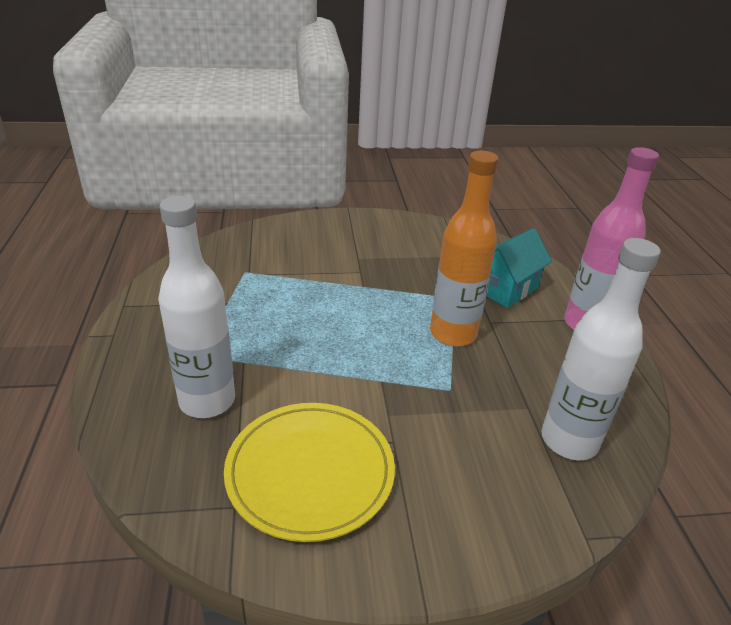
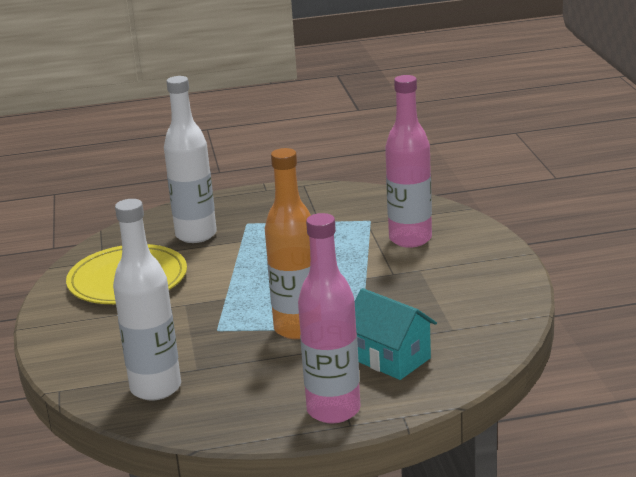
camera: 90 degrees right, 10 degrees down
none -> pink bottle [385,75,432,248]

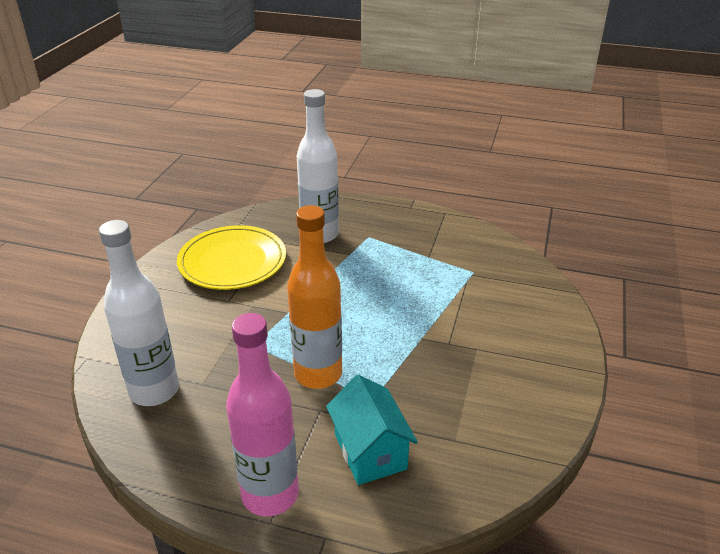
camera: 25 degrees right, 10 degrees up
pink bottle [385,75,432,248] -> none

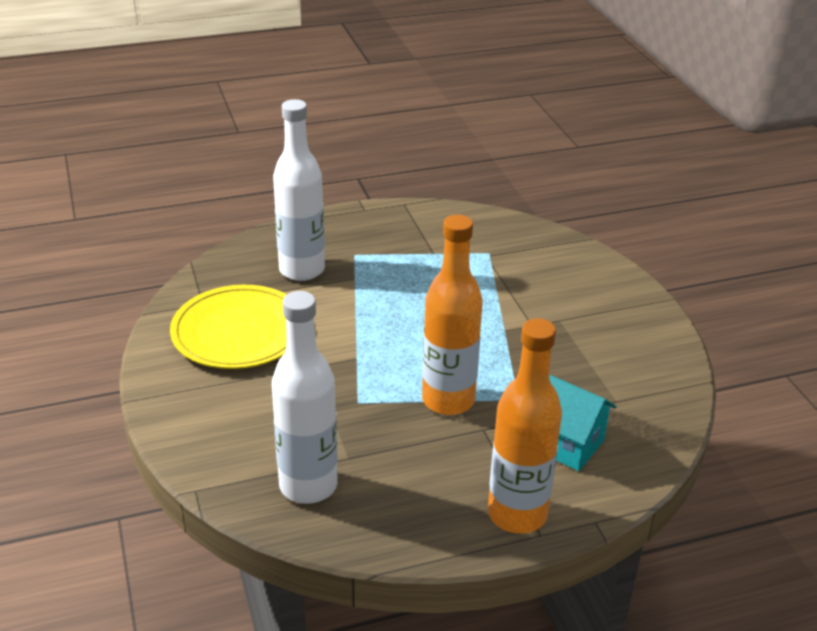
camera: 35 degrees left, 0 degrees up
pink bottle [226,313,299,516] -> orange bottle [488,318,562,534]

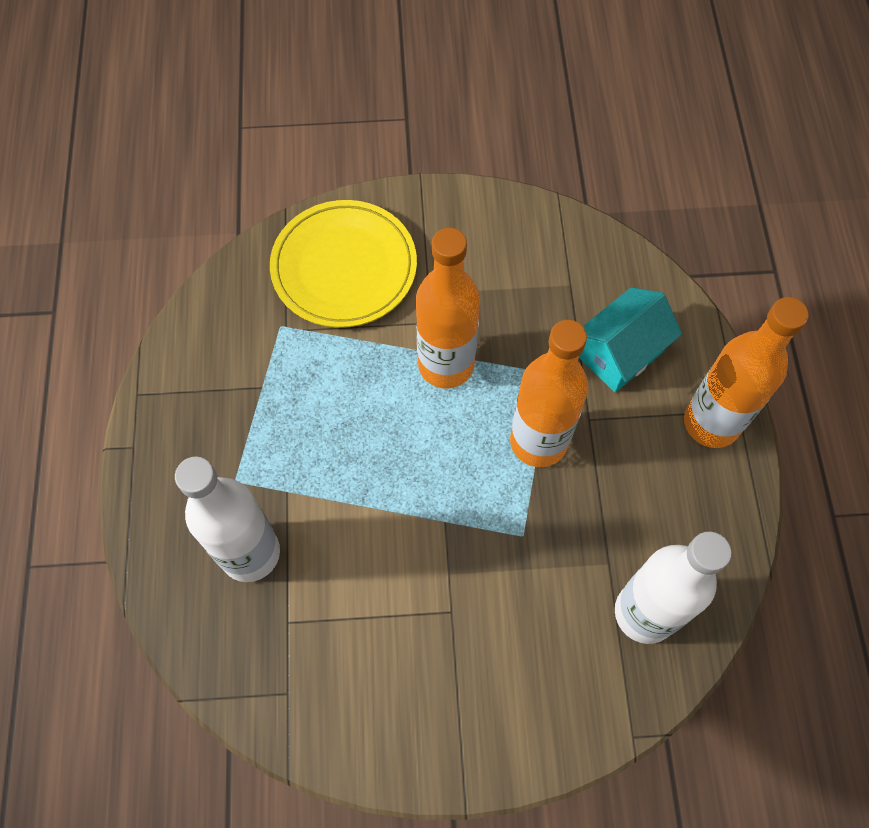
camera: 75 degrees left, 30 degrees up
yellow plate [170,285,287,369] -> yellow plate moved to [270,200,417,328]
none -> orange bottle [416,228,480,389]

